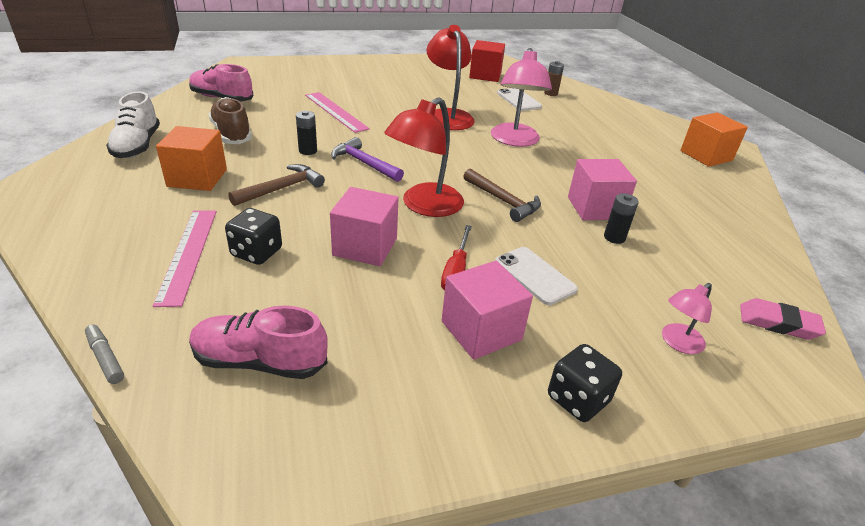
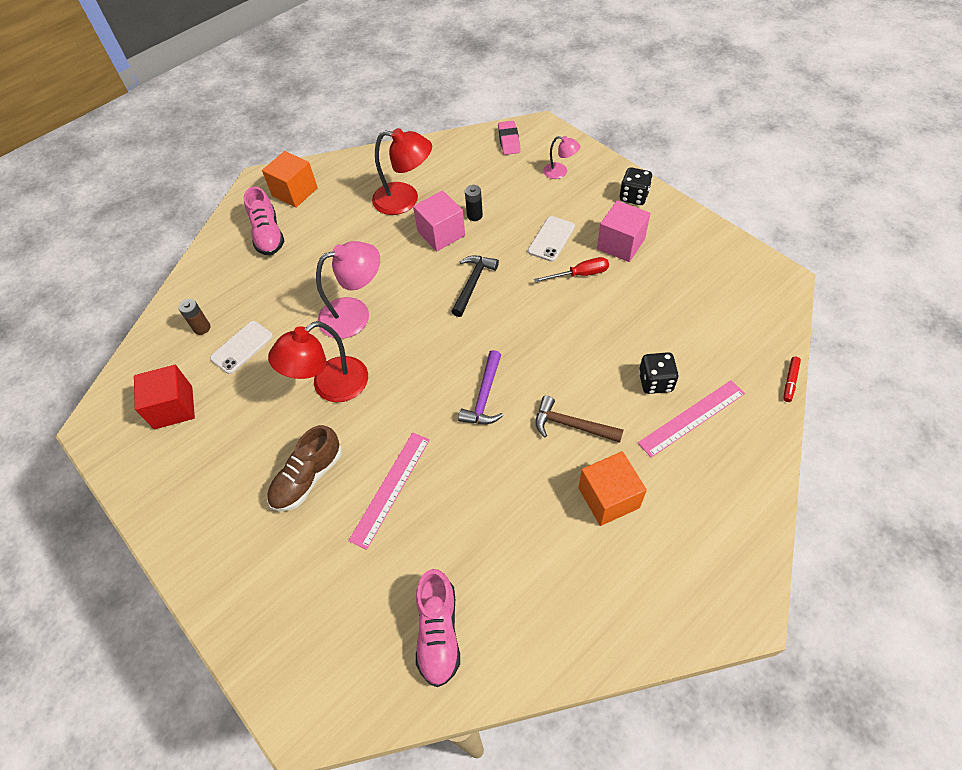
camera: 110 degrees left, 20 degrees up
grey marker [85,324,124,384] -> red marker [783,357,801,402]
white shoe [106,92,160,158] -> none
pink shoe [189,306,328,379] -> pink shoe moved to [244,187,285,255]
brown shoe [209,97,252,144] -> brown shoe moved to [267,425,342,511]
black battery [296,111,317,155] -> none
pink cube [330,187,399,266] -> none
red lamp [384,97,464,217] -> red lamp moved to [372,128,432,215]
brown hammer [463,168,541,222] -> black hammer [451,255,499,317]

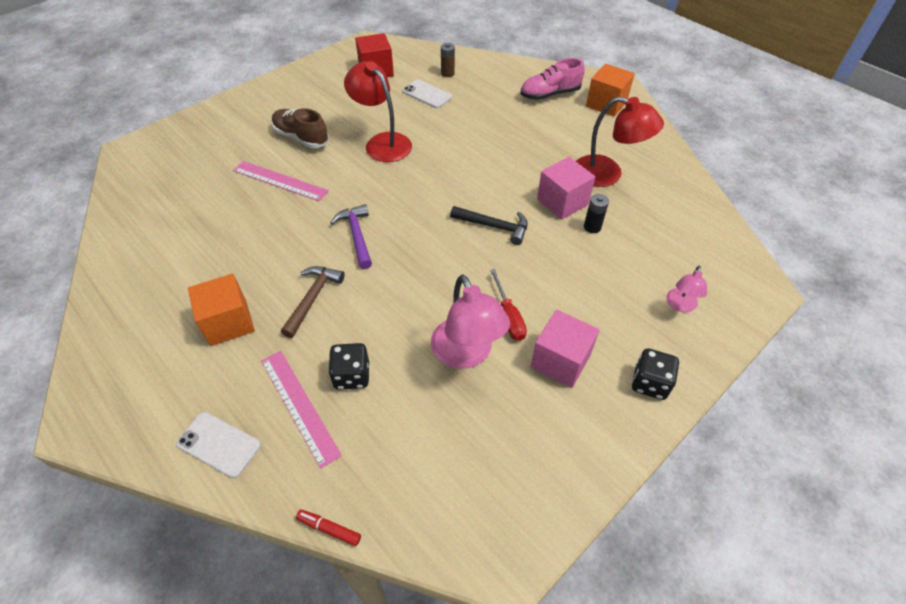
camera: 85 degrees right, 5 degrees down
pink lamp [316,241,380,339] -> pink lamp moved to [431,274,510,369]
red lamp [372,128,432,215] -> red lamp turned 75 degrees counterclockwise [576,96,664,187]
pink shoe [416,569,460,687] -> none
purple hammer [458,350,503,424] -> purple hammer turned 60 degrees clockwise [330,204,372,269]
pink eraser [498,121,521,155] -> none
white phone [528,216,575,262] -> white phone moved to [176,412,261,478]

